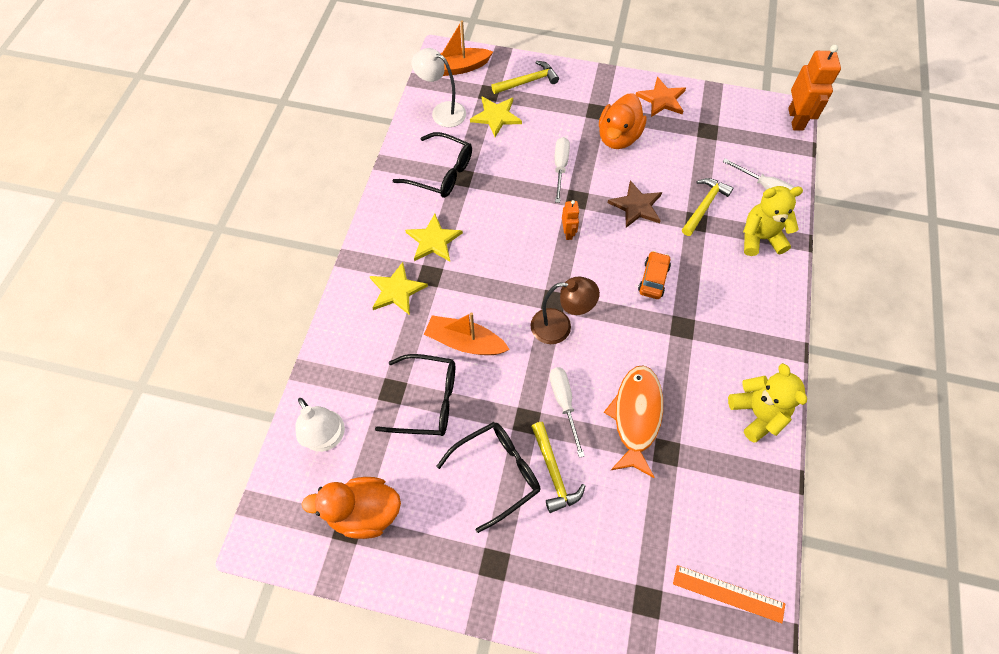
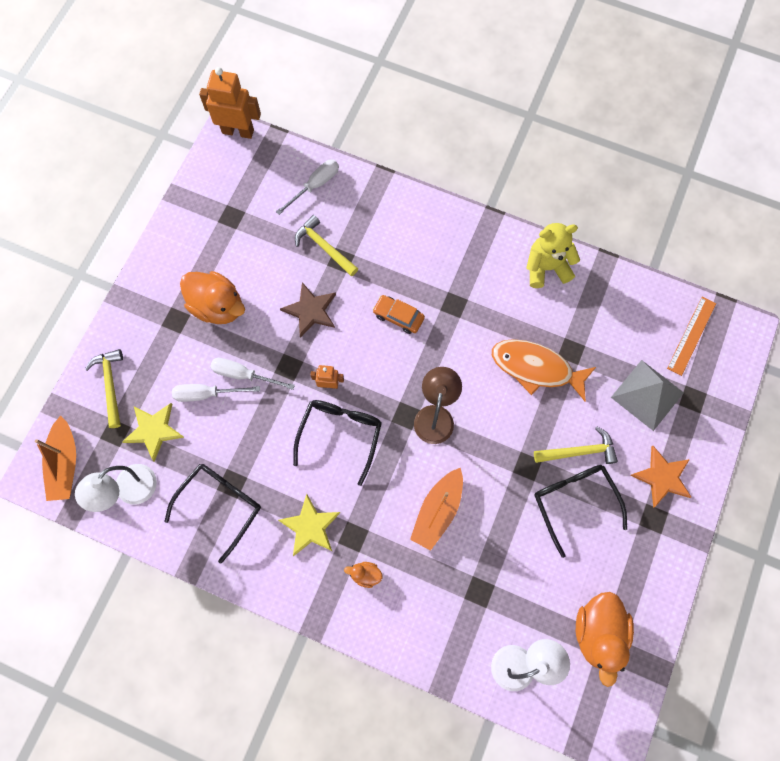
camera: 80 degrees left, 10 degrees up
yellow star [370,262,428,315] -> orange duck [344,562,383,588]
black glasses [375,354,455,436] -> black glasses moved to [293,400,382,486]
white screwdriver [550,367,585,458] -> white screwdriver moved to [172,384,260,402]
orange star [636,77,686,117] -> orange star moved to [630,446,691,508]
yellow teddy bear [743,186,803,256] -> none
none -> grey pyramid [611,360,684,431]

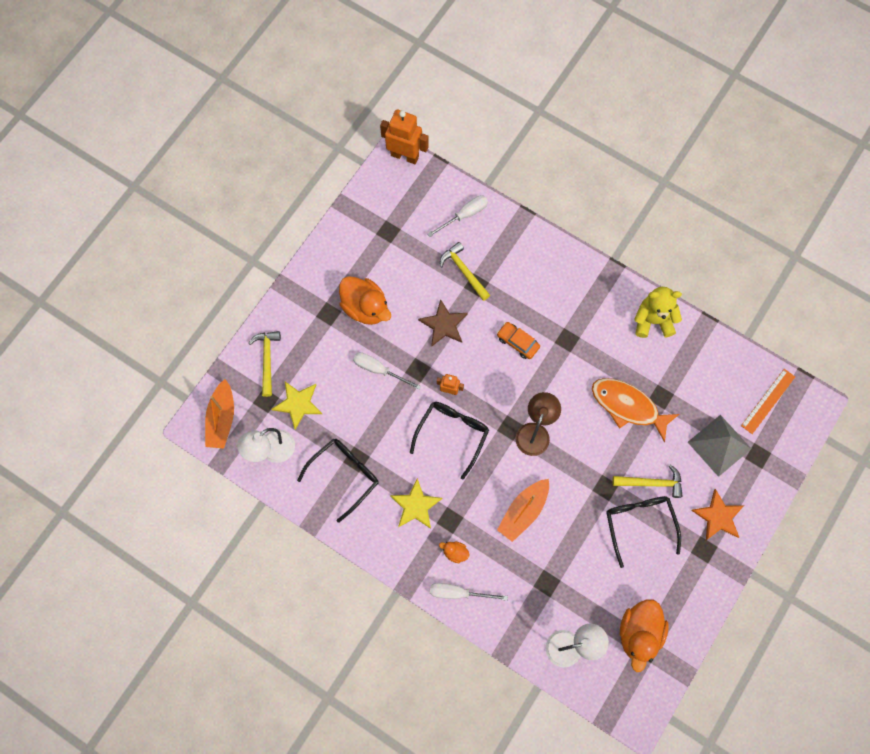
camera: 10 degrees right, 0 degrees up
white screwdriver [172,384,260,402] -> white screwdriver moved to [430,583,508,601]

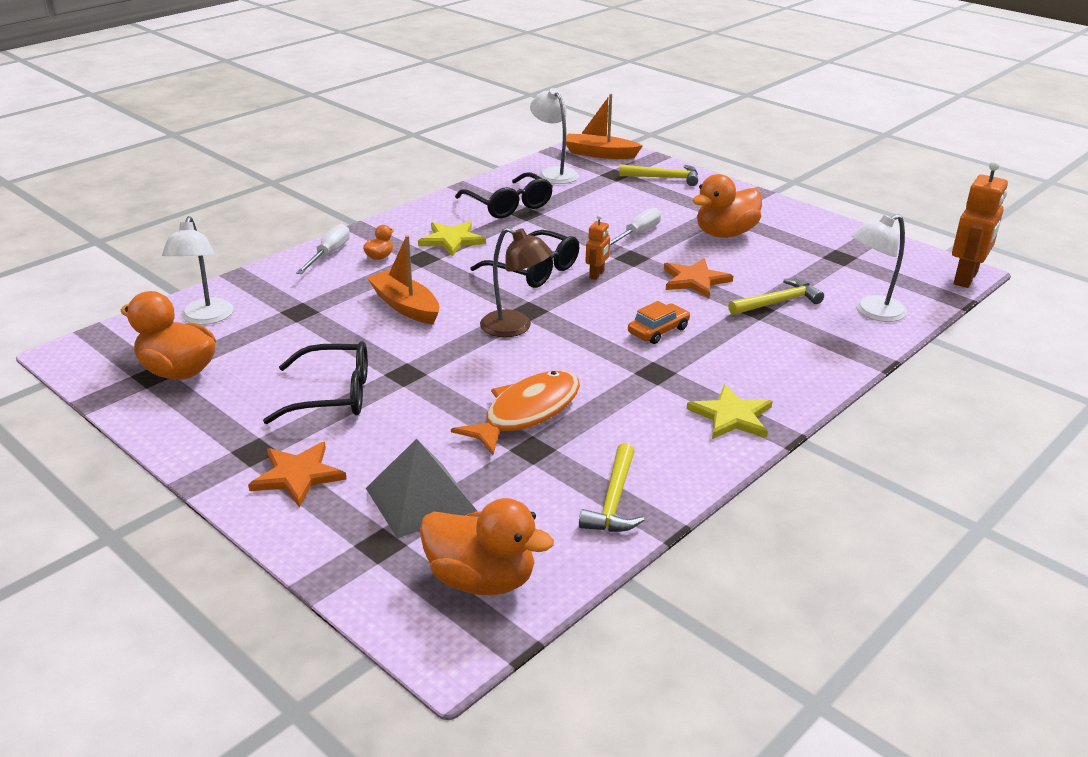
camera: 100 degrees right, 40 degrees down
yellow star [271,382,322,430] -> yellow star moved to [687,385,773,439]
brown star [418,299,468,347] -> orange star [664,258,733,298]
white screwdriver [428,195,488,237] -> white lamp [852,214,907,322]
yellow hammer [612,465,683,498] -> yellow hammer moved to [579,443,644,532]
yellow teddy bear [634,287,682,338] -> none
orange ruler [741,369,795,434] -> orange duck [420,498,554,595]

